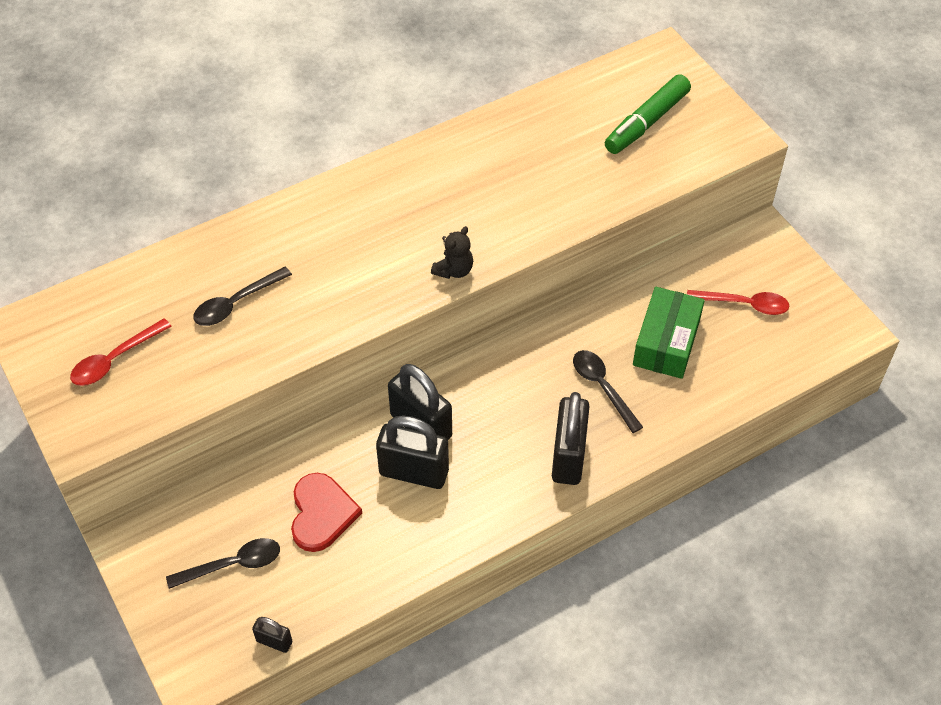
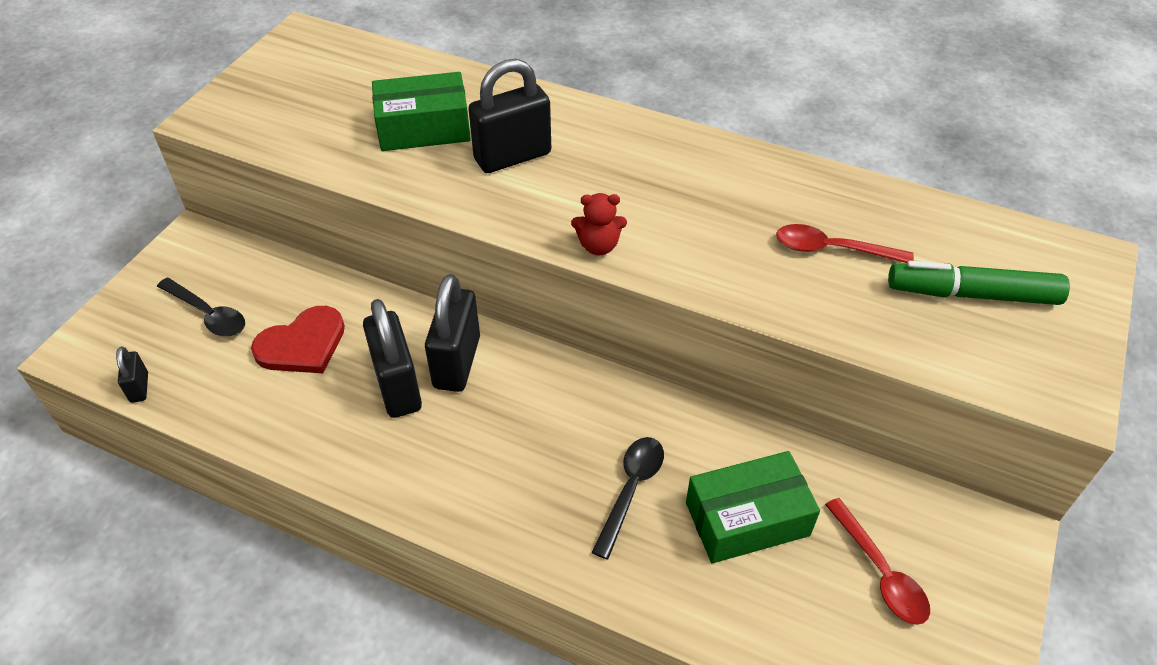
camera: 55 degrees right, 5 degrees down
red spoon [70,318,172,386] -> red spoon moved to [776,224,914,263]
black spoon [193,267,292,326] -> green box [372,72,471,151]
black teddy bear [431,226,473,279] -> red teddy bear [571,193,627,255]
black padlock [552,392,590,485] -> black padlock moved to [468,59,551,173]

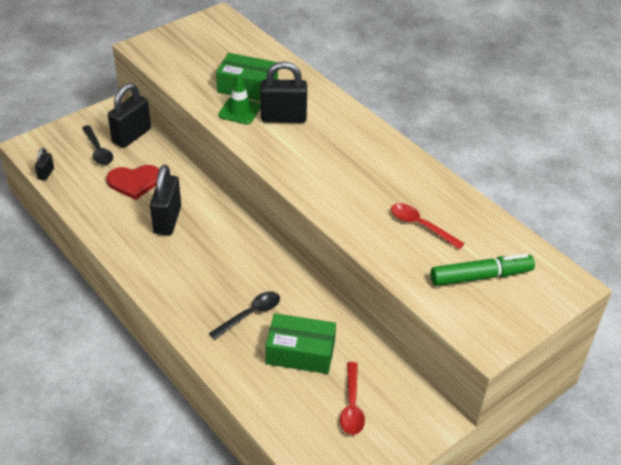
camera: 25 degrees right, 5 degrees down
black padlock [425,274,480,392] -> black padlock moved to [108,83,151,148]
red teddy bear [571,193,627,255] -> none
green marker [888,261,1070,305] -> green marker turned 135 degrees clockwise [431,254,535,286]
none -> green traffic cone [218,74,261,125]

